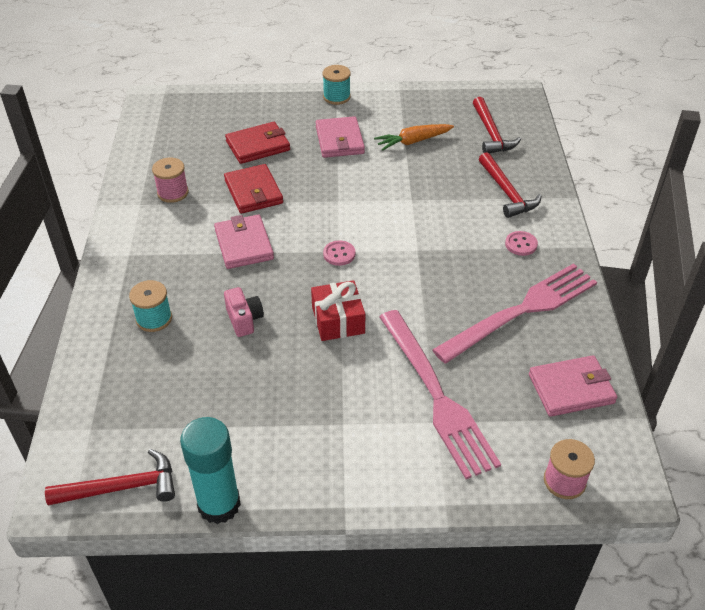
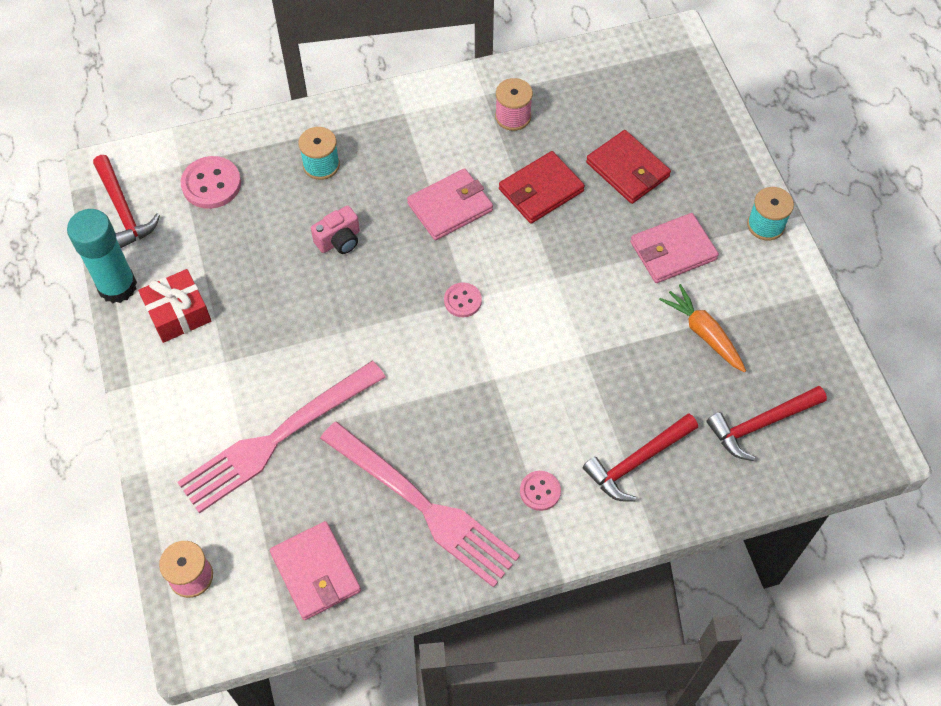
camera: 75 degrees right, 15 degrees up
red gift [311,280,365,341] -> red gift moved to [138,269,211,343]
none -> pink button [180,156,241,209]

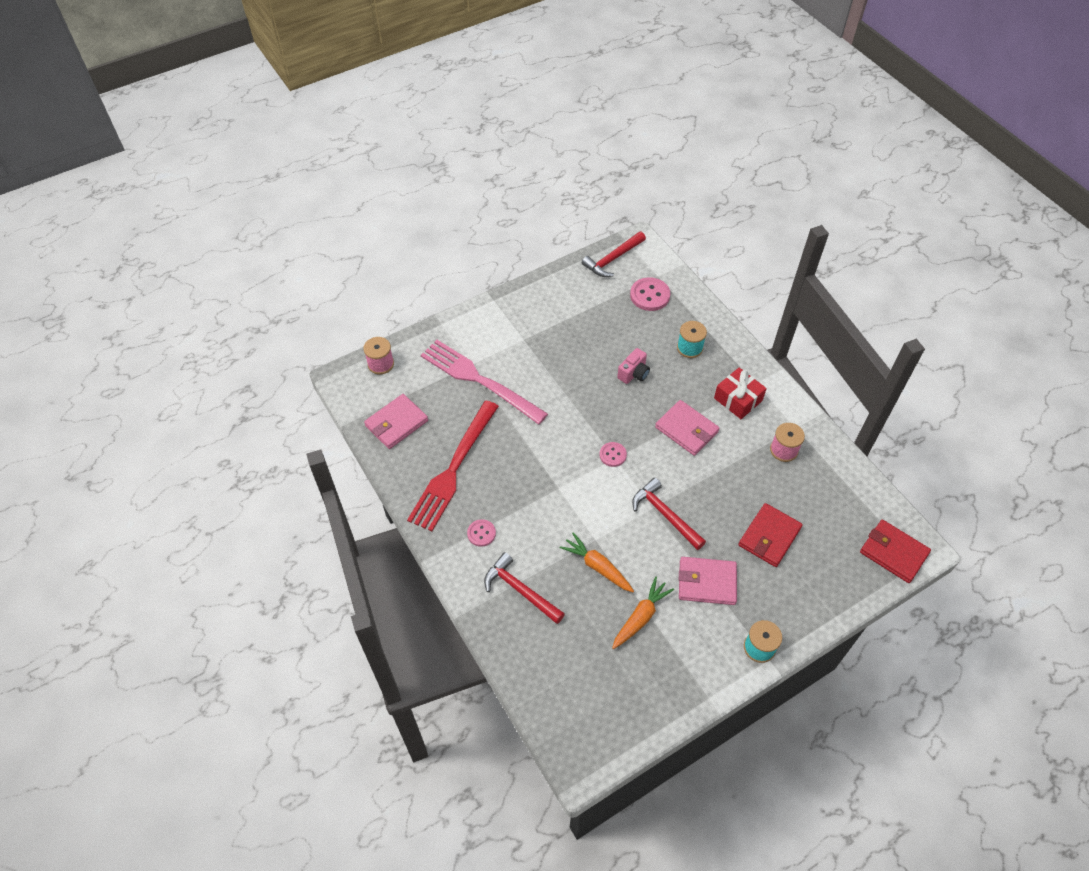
camera: 75 degrees right, 5 degrees down
turquoise glue stick [67,209,137,303] -> none
red gift [138,269,211,343] -> red gift moved to [714,367,767,419]
pink camera [311,206,360,254] -> pink camera turned 90 degrees counterclockwise [617,348,650,384]
pink fork [320,421,520,588] -> red fork [407,400,499,531]
red wallet [499,151,585,224] -> red wallet moved to [860,520,931,583]
pink wallet [630,213,719,283] -> pink wallet turned 45 degrees counterclockwise [679,557,737,605]
red hammer [706,386,827,461] -> red hammer moved to [632,478,706,550]
none -> orange carrot [560,532,634,592]

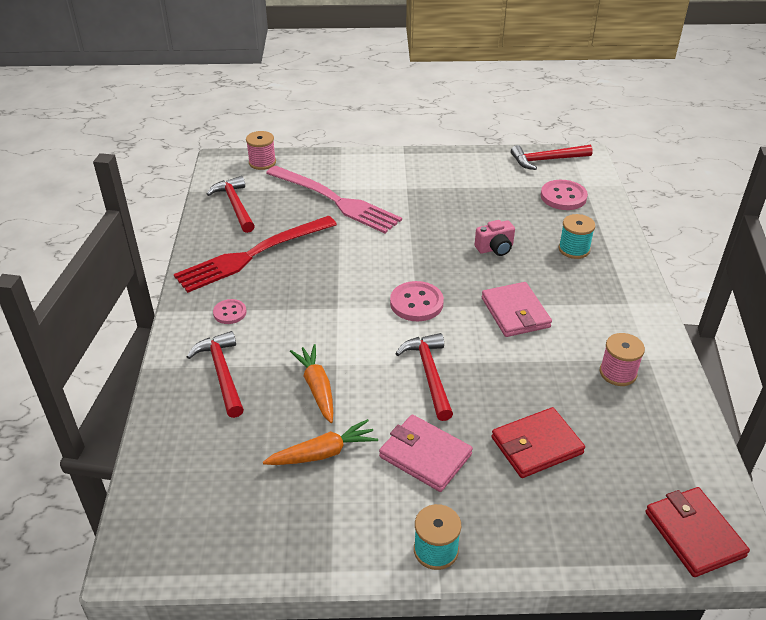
camera: 30 degrees right, 15 degrees down
pink wallet [364,394,428,449] -> red hammer [207,176,255,233]
pink fork [421,340,548,425] -> pink fork turned 150 degrees clockwise [266,166,402,233]
pink button [600,442,627,467] -> pink button [390,281,444,321], size x1.65
red gift [714,367,767,419] -> none

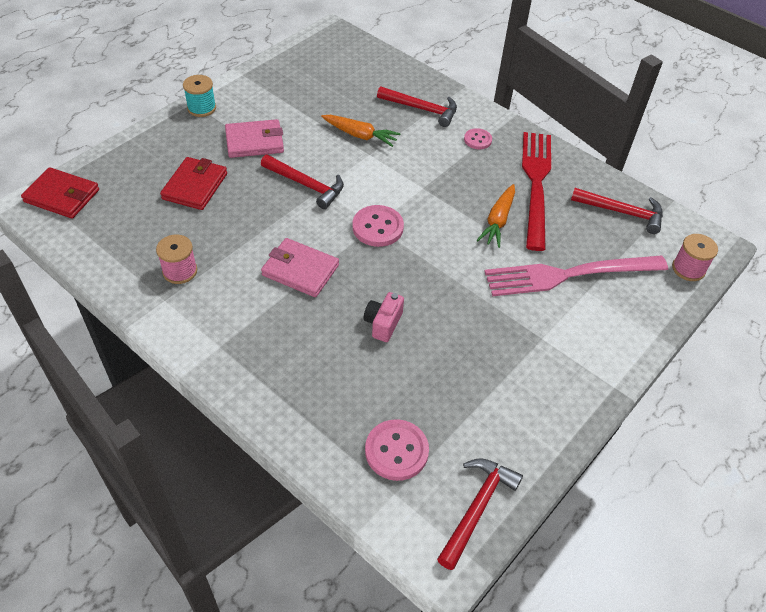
camera: 130 degrees right, 10 degrees up
orange carrot [263,419,378,465] -> orange carrot moved to [477,184,515,248]
turquoise spool [559,214,595,259] -> none

